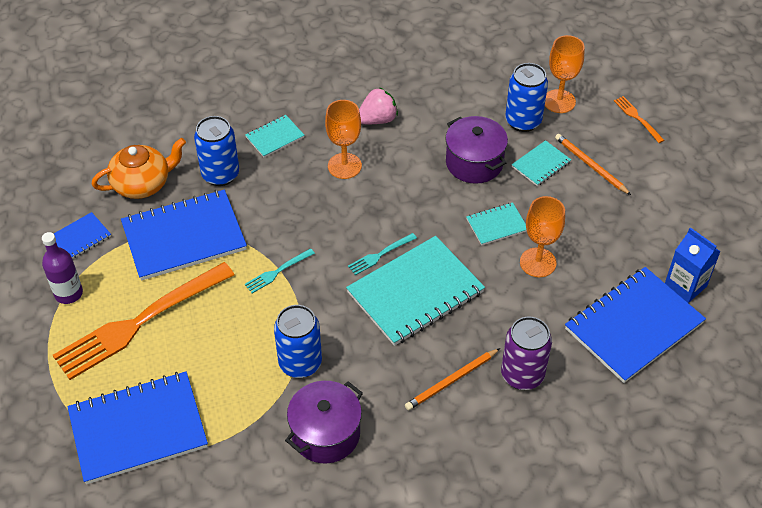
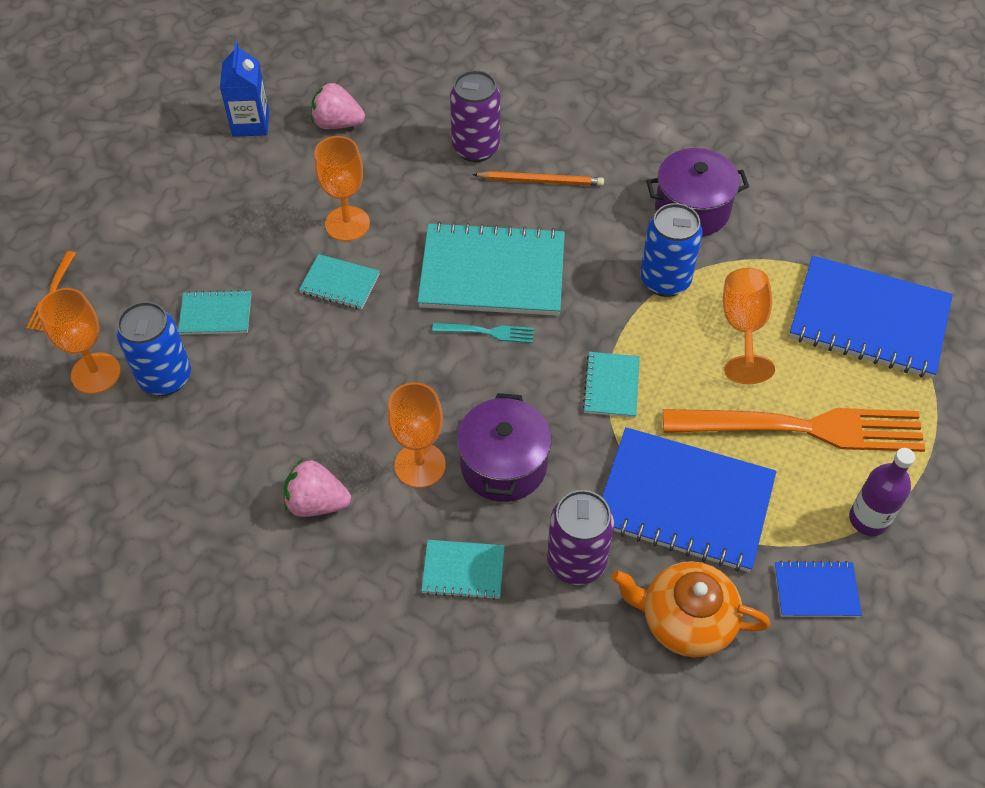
camera: 140 degrees left, 5 degrees up
blue can [194,116,239,186] -> purple can [547,490,614,585]
turquoise fork [245,248,315,293] -> turquoise notebook [582,352,640,418]
purple pot [445,116,508,184] -> purple pot moved to [457,393,552,502]
orange pencil [555,134,631,195] -> none
blue notebook [565,267,706,383] -> pink strawberry [311,82,365,129]
none -> orange goblet [723,268,775,384]

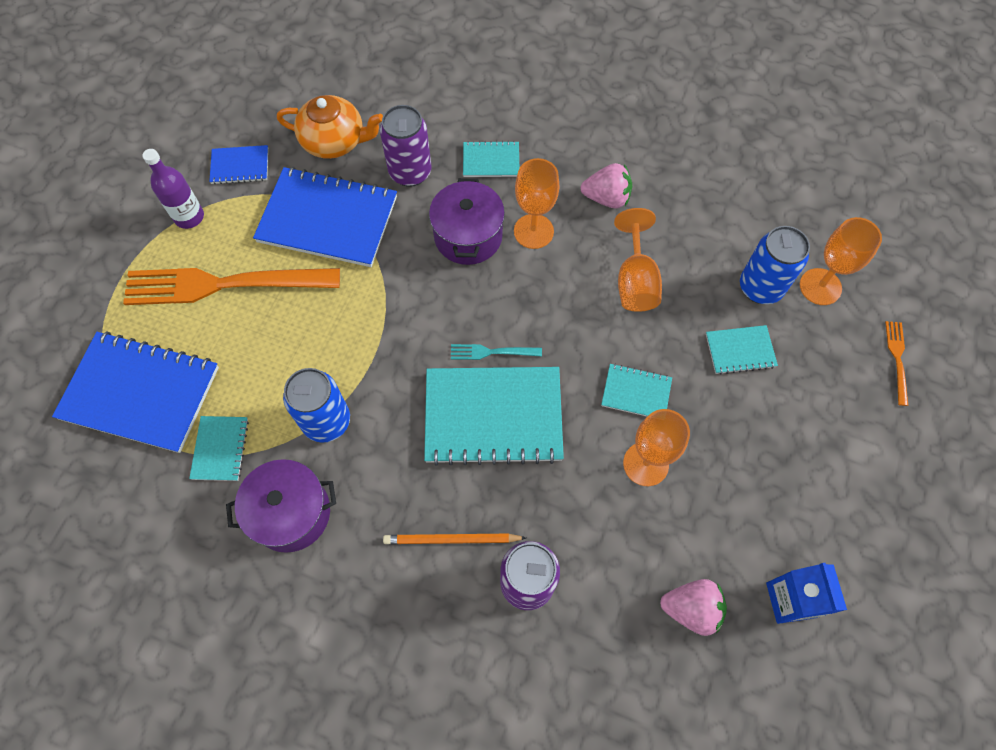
camera: 175 degrees right, 10 degrees up
turquoise notebook [582,352,640,418] -> turquoise notebook moved to [189,416,249,481]
orange goblet [723,268,775,384] -> orange goblet moved to [614,208,662,312]

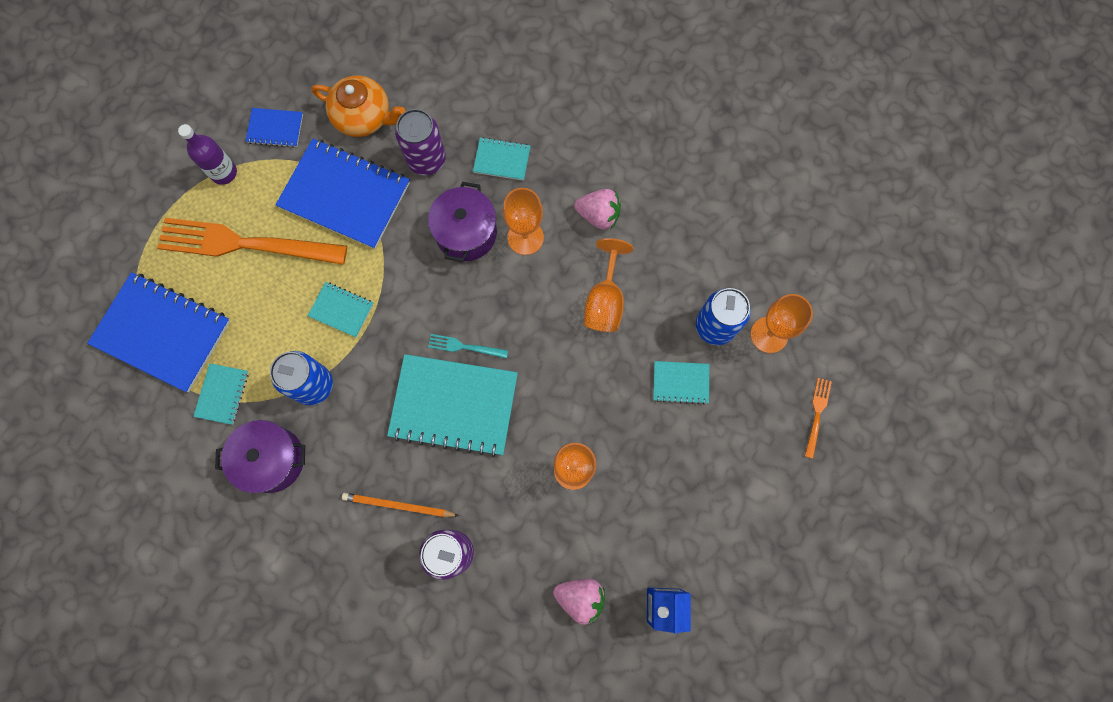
camera: 10 degrees right, 10 degrees up
turquoise notebook [601,364,672,416] -> turquoise notebook moved to [308,282,374,338]

